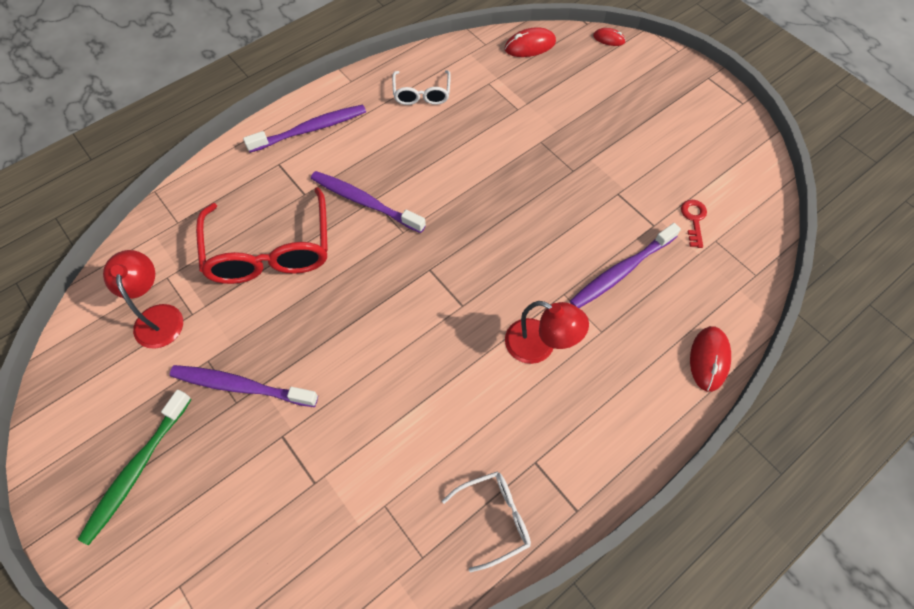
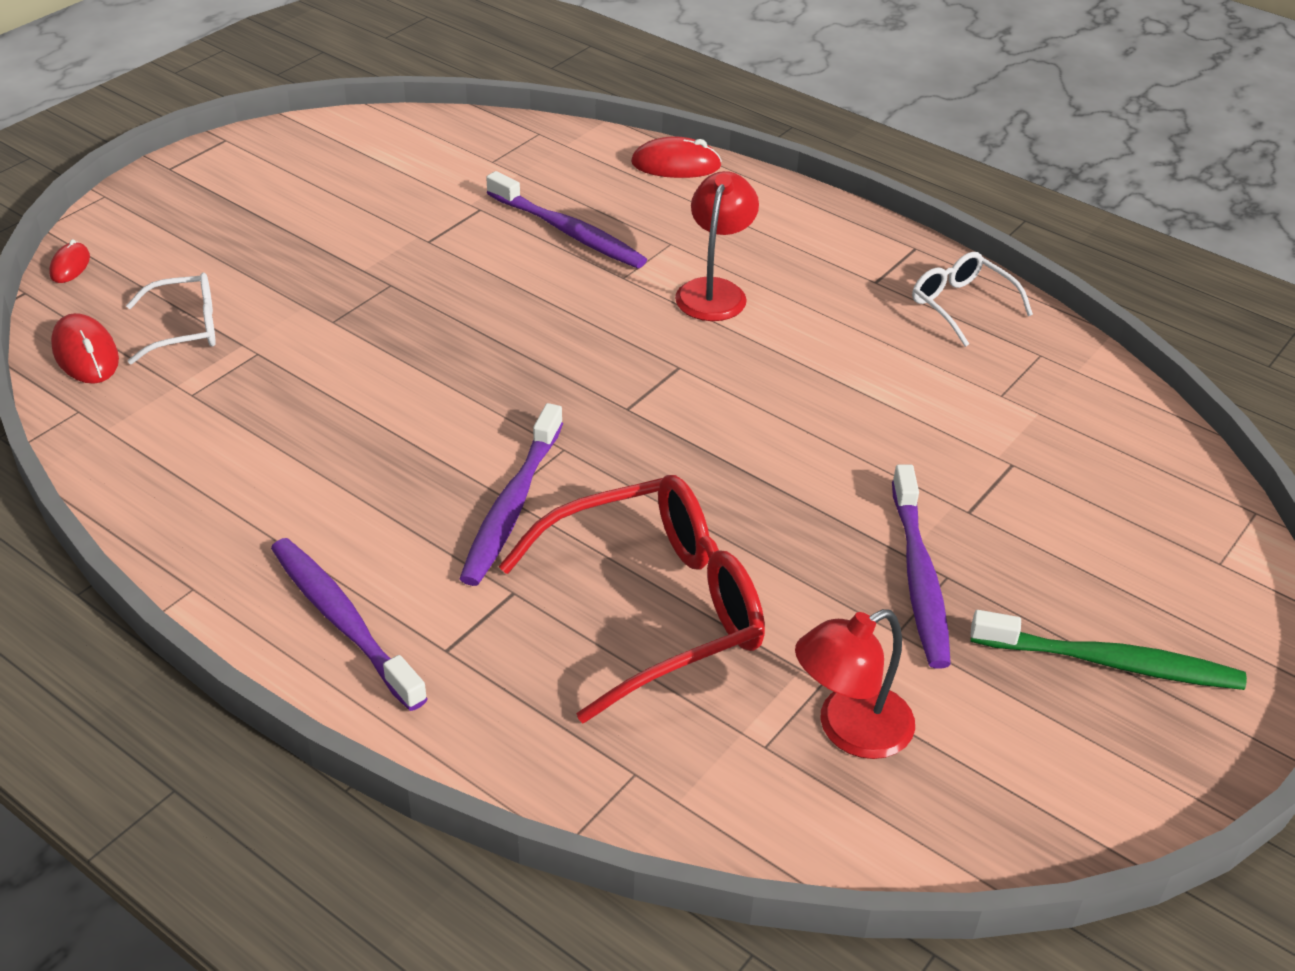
camera: 105 degrees left, 20 degrees down
white glasses [392,70,451,105] -> white glasses moved to [126,273,216,364]
red key [681,200,707,248] -> none

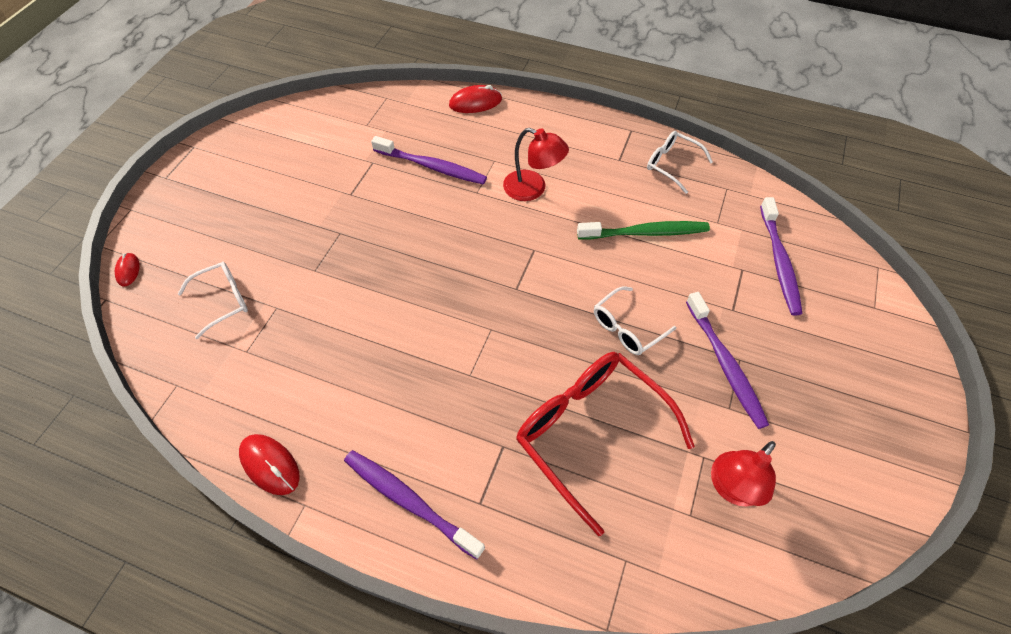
camera: 15 degrees left, 15 degrees up
red mouse [51,313,119,384] -> red mouse moved to [239,434,300,495]
purple toothbrush [459,403,563,586] -> purple toothbrush moved to [760,197,803,315]
red glasses [498,475,765,723] -> red glasses turned 90 degrees counterclockwise [516,352,695,536]
red lamp [675,171,759,321] -> red lamp turned 120 degrees clockwise [503,128,569,201]
green toothbrush [970,610,1247,690] -> green toothbrush moved to [577,221,710,240]
none -> white glasses [594,286,676,355]

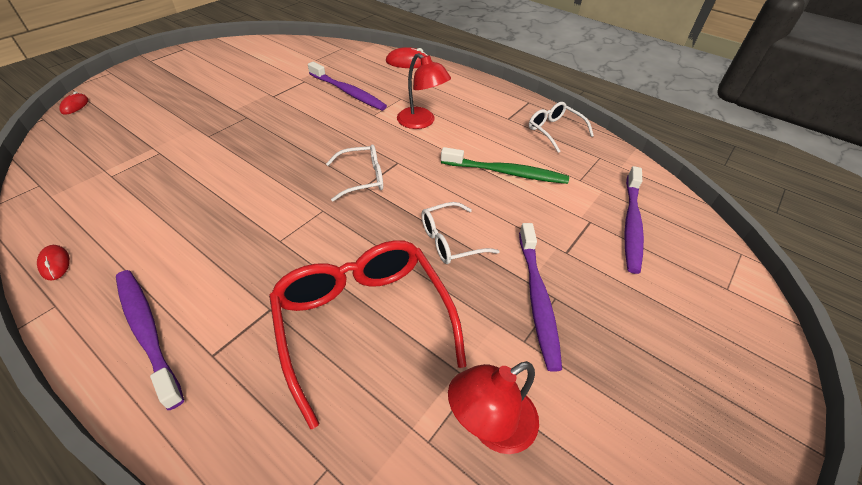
camera: 15 degrees right, 10 degrees down
white glasses [178,262,248,339] -> white glasses moved to [326,144,383,201]
red mouse [239,434,300,495] -> red mouse [37,245,70,280], size x0.61

